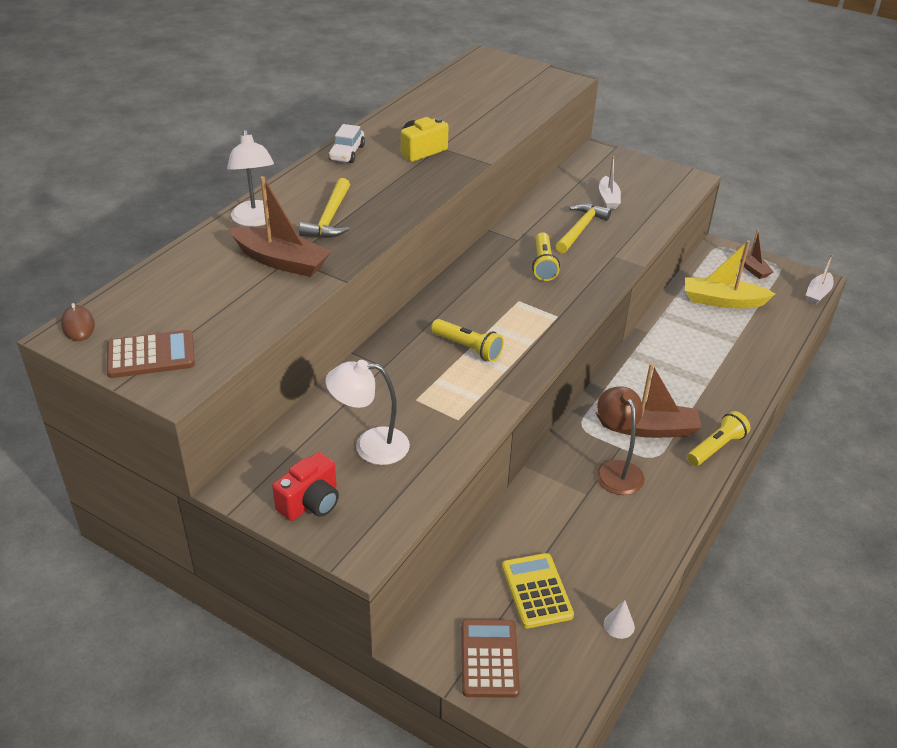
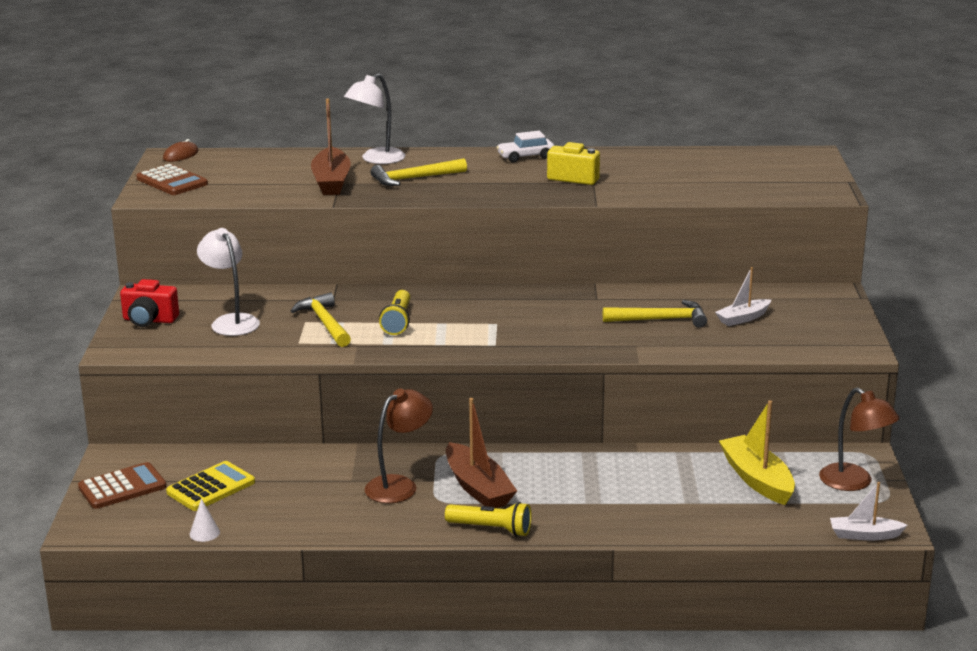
camera: 60 degrees right, 15 degrees down
yellow flashlight [532,232,560,281] -> none
brown boat [736,229,774,279] -> brown lamp [819,388,900,491]
none -> yellow hammer [291,292,351,347]

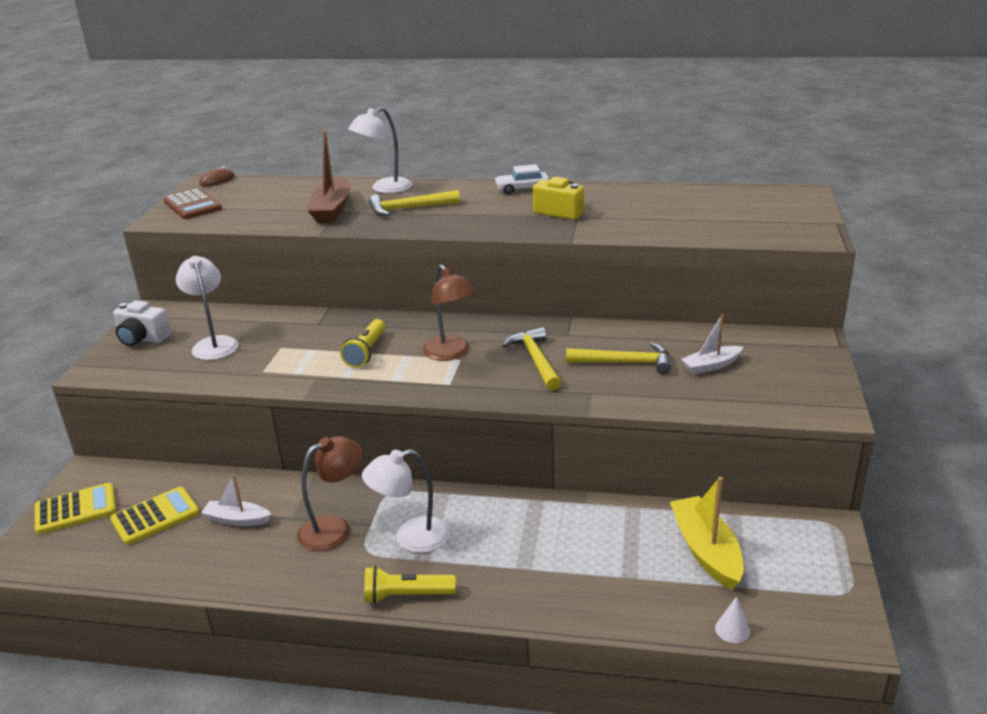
camera: 10 degrees right, 5 degrees up
brown calculator [78,462,167,509] -> yellow calculator [35,483,116,535]
red camera [120,279,179,327] -> white camera [113,300,171,347]
white cone [190,498,220,542] -> white cone moved to [715,596,750,643]
yellow hammer [291,292,351,347] -> yellow hammer moved to [502,327,561,391]
yellow flashlight [445,502,532,537] -> yellow flashlight turned 150 degrees clockwise [364,566,456,604]
brown boat [446,398,517,508] -> white lamp [362,449,450,553]
brown lamp [819,388,900,491] -> brown lamp moved to [423,264,476,361]
white boat [830,482,908,540] -> white boat moved to [201,474,271,526]

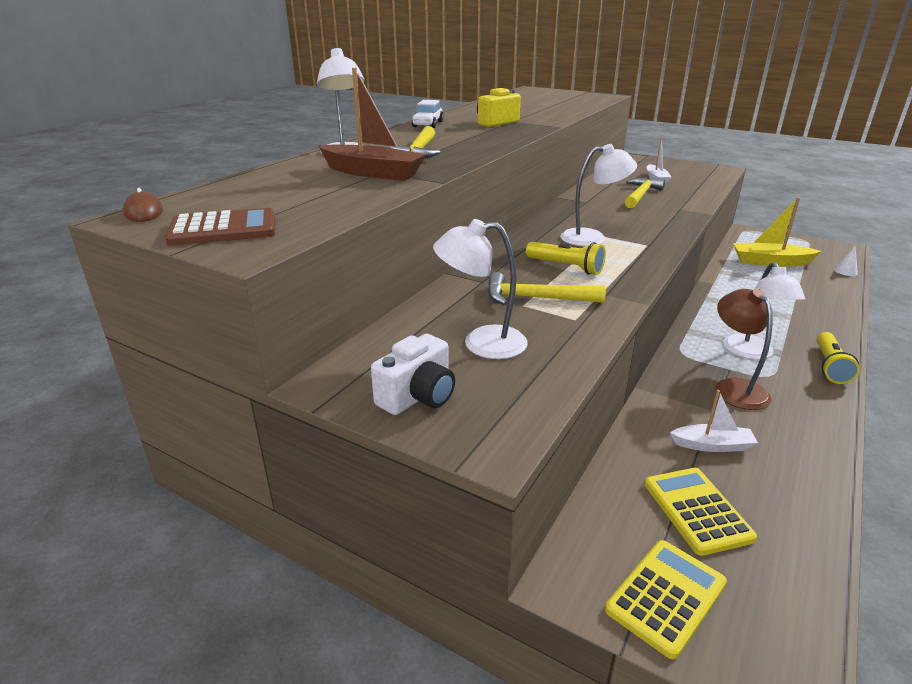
camera: 70 degrees left, 0 degrees up
yellow calculator [35,483,116,535] -> yellow calculator turned 45 degrees clockwise [605,540,727,659]
white boat [201,474,271,526] -> white boat turned 120 degrees counterclockwise [670,390,758,452]
brown lamp [423,264,476,361] -> white lamp [560,144,637,246]
yellow hammer [502,327,561,391] -> yellow hammer moved to [487,272,606,305]

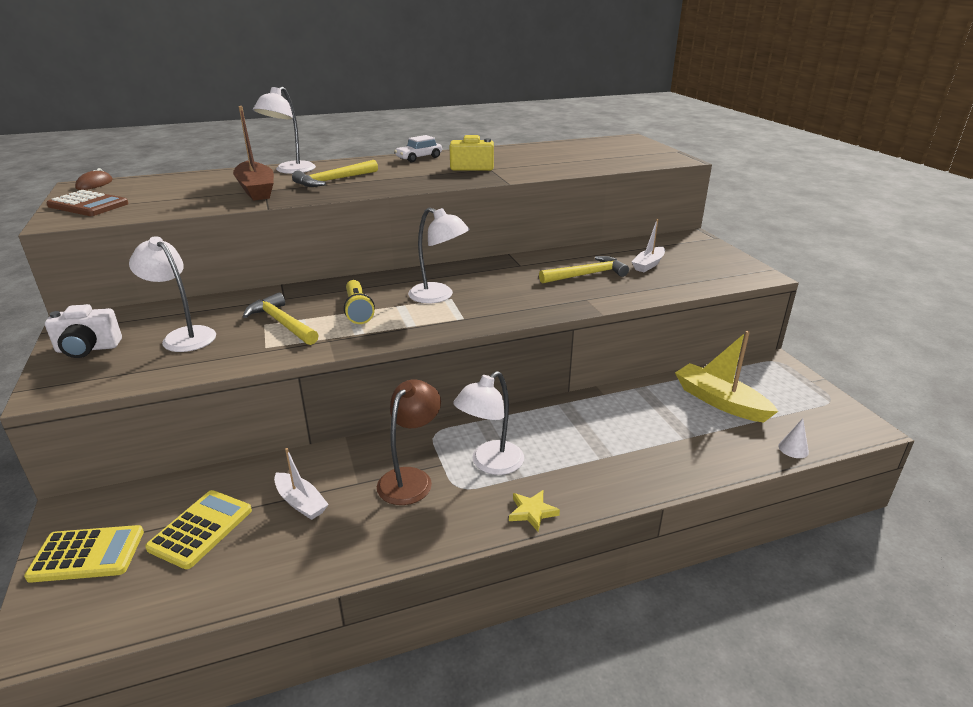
camera: 40 degrees right, 0 degrees up
yellow flashlight [817,332,860,384] -> yellow star [509,490,560,532]

